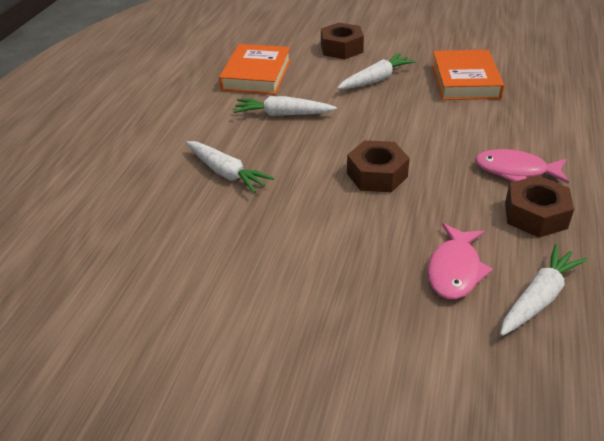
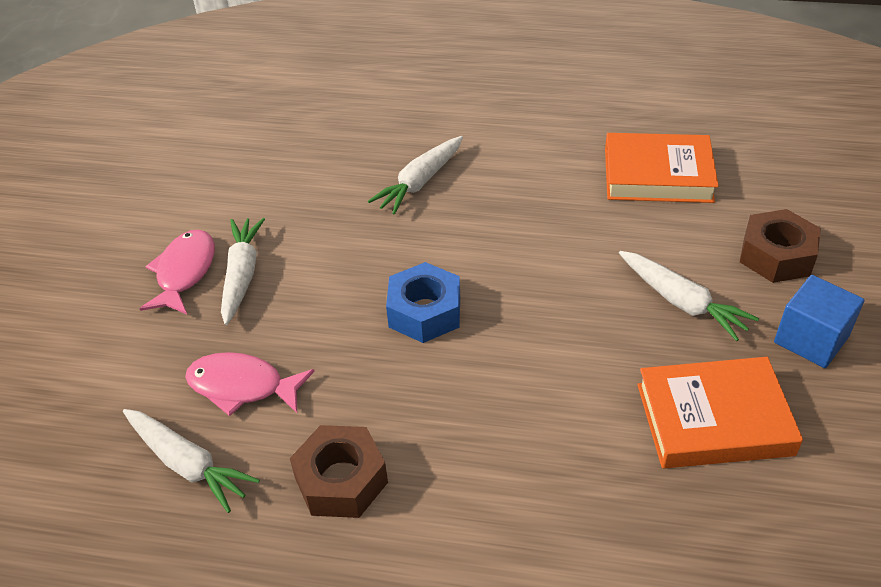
camera: 85 degrees right, 5 degrees up
white carrot [233,96,337,116] -> white carrot moved to [221,218,265,325]
brown nut [347,140,410,192] -> blue nut [386,262,460,343]
pink fish [475,149,569,184] -> pink fish moved to [139,230,215,314]
none -> blue cube [774,275,865,368]

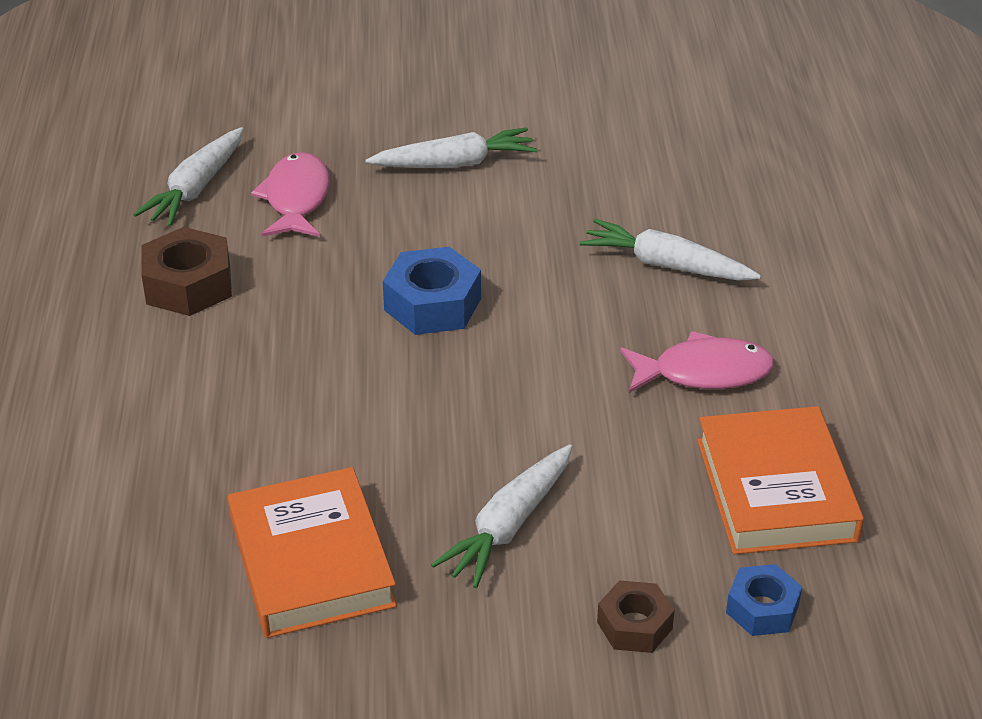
camera: 75 degrees right, 5 degrees down
pink fish [139,230,215,314] -> pink fish moved to [620,331,774,393]
brown nut [740,209,821,283] -> brown nut [597,580,675,653], size x0.63
blue cube [774,275,865,368] -> none
none -> blue nut [726,564,802,636]

